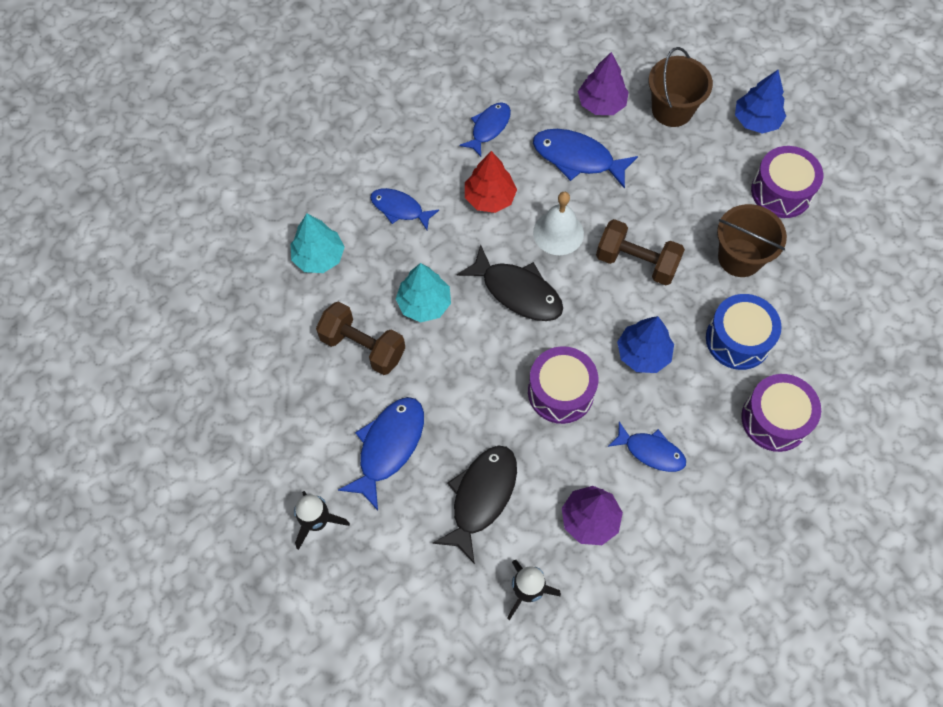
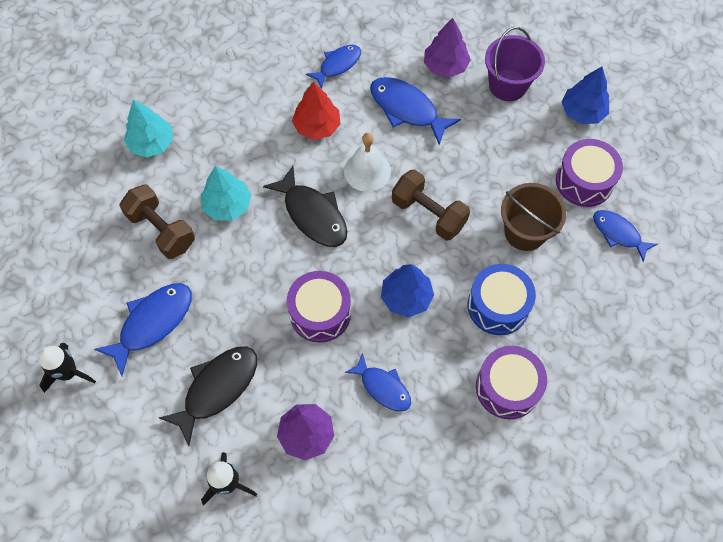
camera: 15 degrees right, 0 degrees up
blue fish [370,188,439,230] -> blue fish moved to [593,210,658,262]
brown bucket [649,47,713,127] -> purple bucket [485,27,545,101]

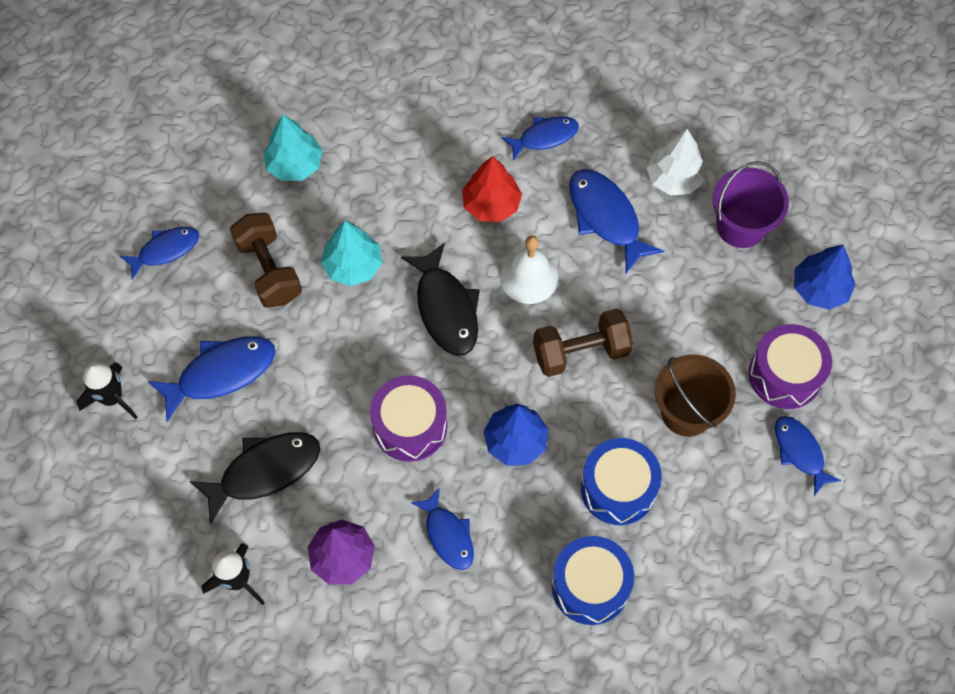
camera: 20 degrees right, 0 degrees up
brown dumbbell [392,169,470,241] -> brown dumbbell turned 75 degrees counterclockwise [533,309,633,377]
purple tree [424,18,471,77] -> white tree [646,129,705,195]
purple drum [476,346,547,419] -> blue drum [552,536,634,625]
none -> blue fish [120,227,199,280]

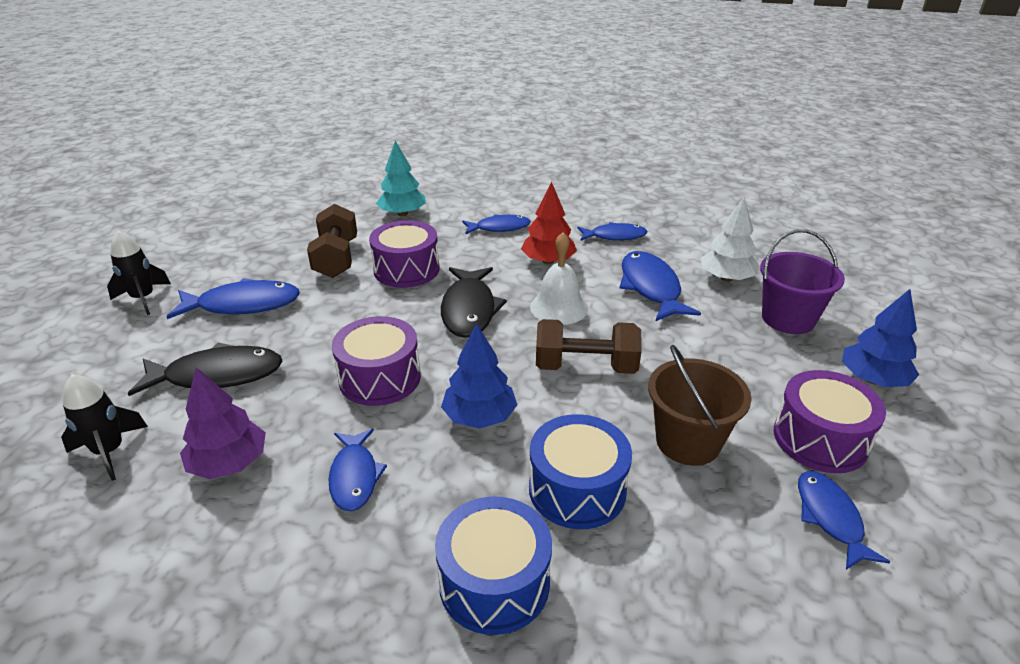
camera: 20 degrees right, 30 degrees down
blue fish [120,227,199,280] -> blue fish moved to [462,214,531,234]
turquoise tree [321,221,382,286] -> purple drum [369,220,440,288]

